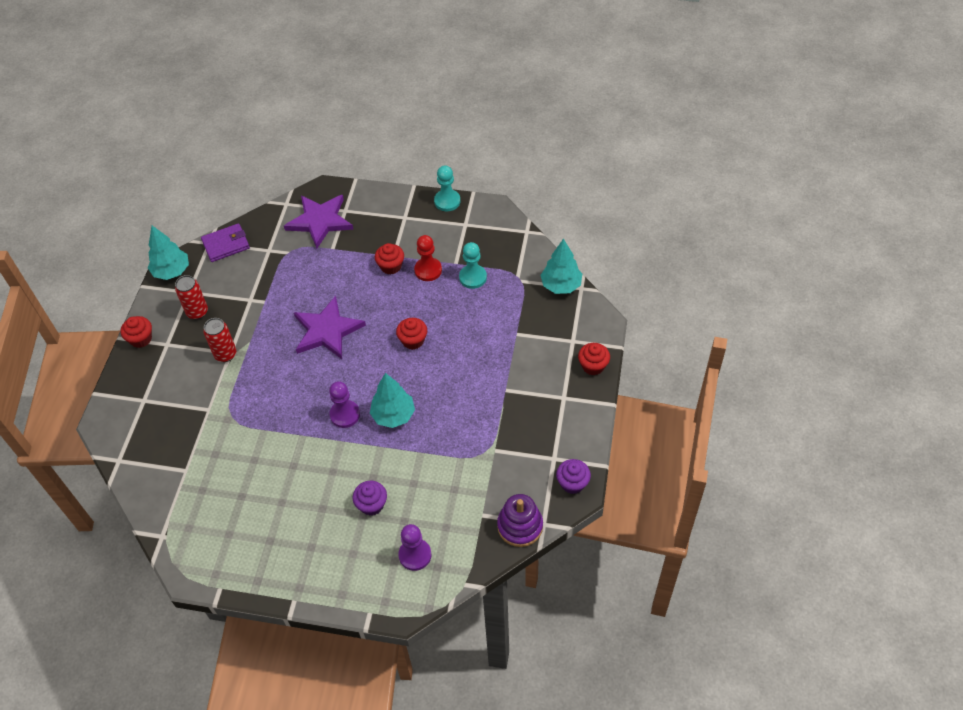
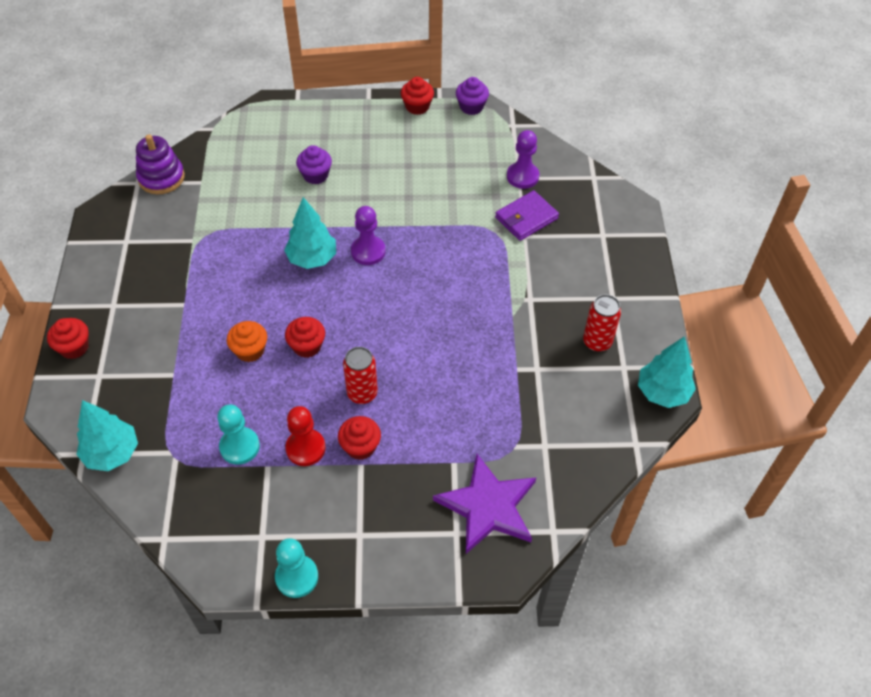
camera: 165 degrees right, 0 degrees up
red cupcake [120,316,152,348] -> red cupcake moved to [401,77,434,115]
purple wallet [201,223,250,262] -> purple wallet moved to [495,190,559,241]
red can [203,318,236,362] -> red can moved to [343,347,378,404]
purple star [294,296,366,359] -> none
purple pawn [398,524,432,571] -> purple pawn moved to [507,130,539,189]
purple cupcake [556,459,591,494] -> purple cupcake moved to [456,77,489,115]
none -> orange cupcake [227,321,267,362]

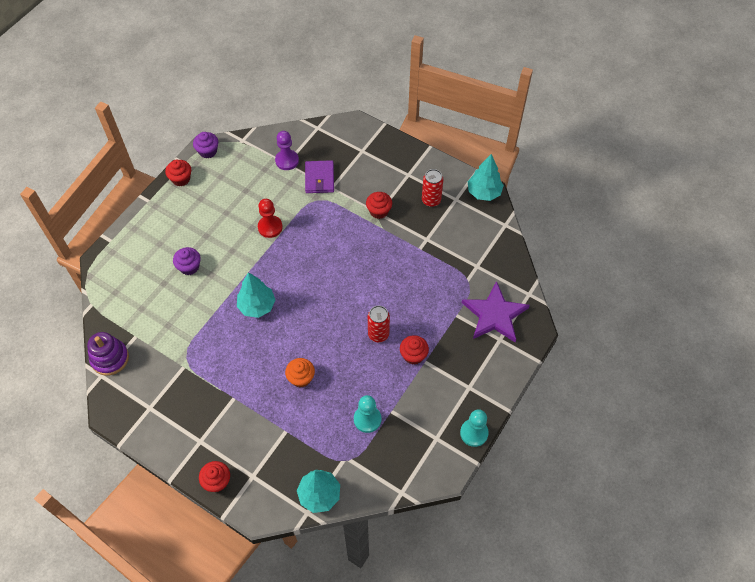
camera: 55 degrees left, 5 degrees up
red cupcake [285,317,325,358] -> red cupcake moved to [366,192,392,219]
red pawn [285,406,326,466] -> red pawn moved to [258,199,283,238]
purple pawn [351,206,385,265] -> none

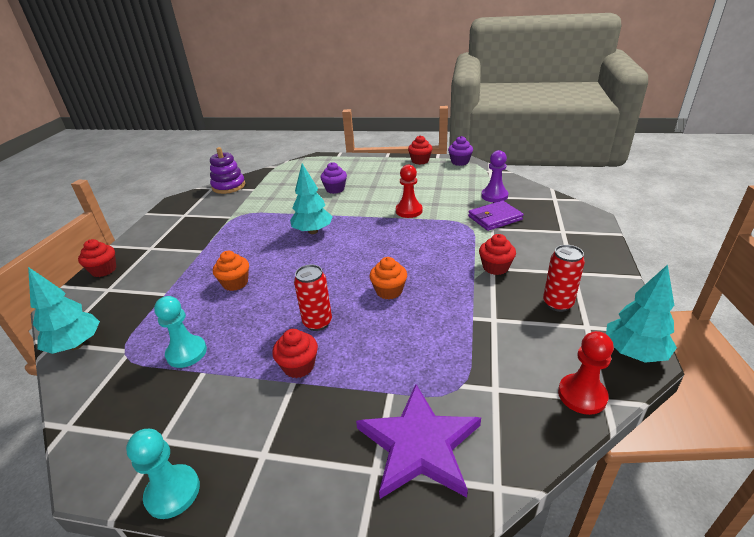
camera: 70 degrees right, 25 degrees down
none -> orange cupcake [369,257,407,299]
none -> red pawn [558,331,614,415]

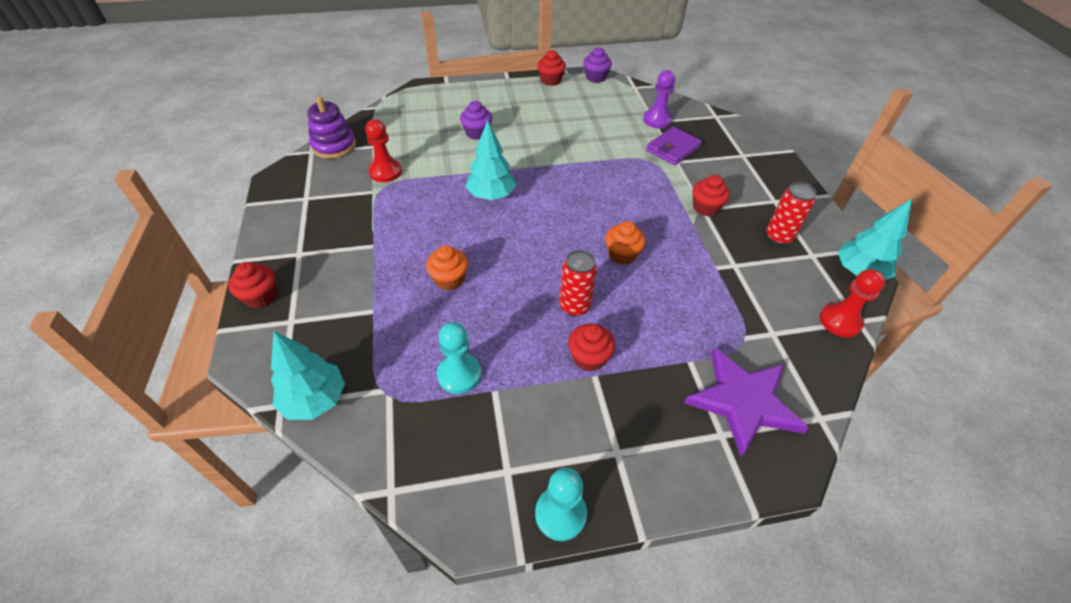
camera: 25 degrees left, 15 degrees up
red pawn [396,165,423,218] -> red pawn moved to [365,119,402,182]

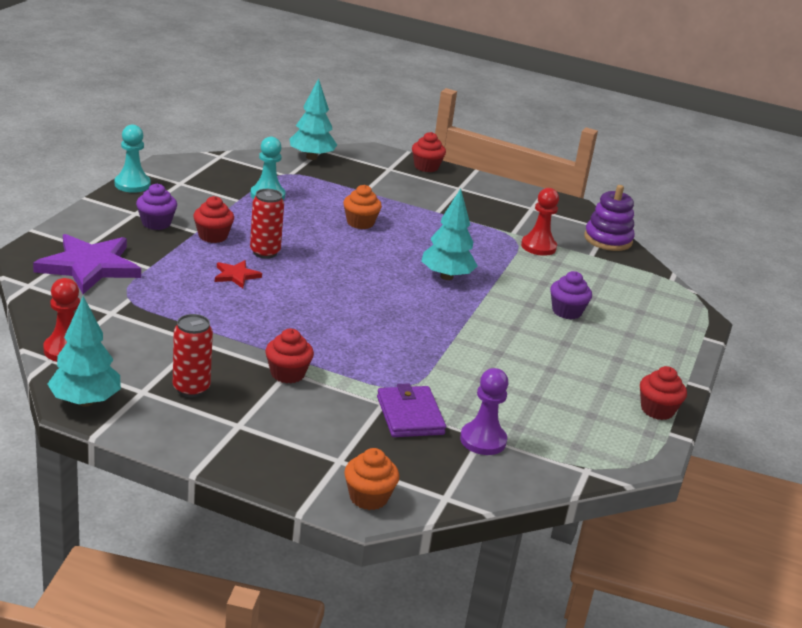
camera: 120 degrees right, 20 degrees down
purple cupcake [583,47,612,83] -> purple cupcake moved to [136,183,177,230]
orange cupcake [605,221,646,265] -> orange cupcake moved to [344,448,399,510]
none -> red star [215,260,262,288]

